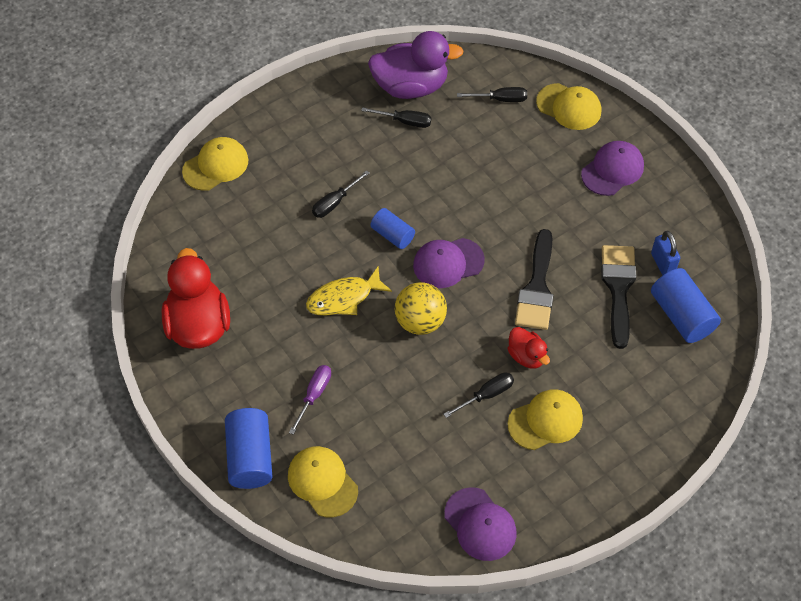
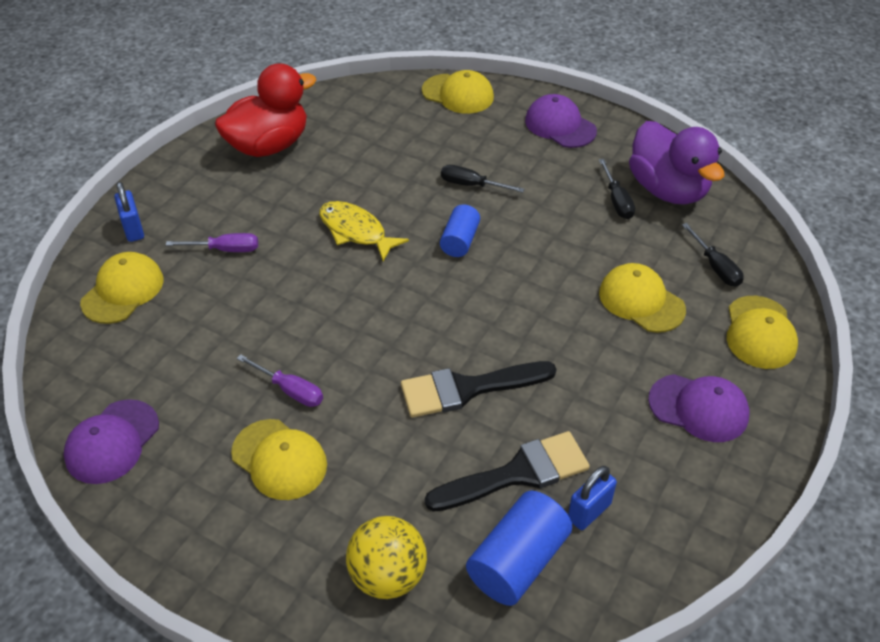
camera: 65 degrees right, 10 degrees down
blue cylinder [225,408,272,489] -> blue padlock [114,182,144,242]
yellow ball [395,282,447,335] -> yellow ball moved to [346,516,427,599]
purple cap [413,238,485,288] -> purple cap moved to [525,94,597,148]
black screwdriver [443,372,514,418] -> purple screwdriver [237,355,323,407]
red duck [507,327,550,369] -> none
none -> yellow cap [599,263,686,333]

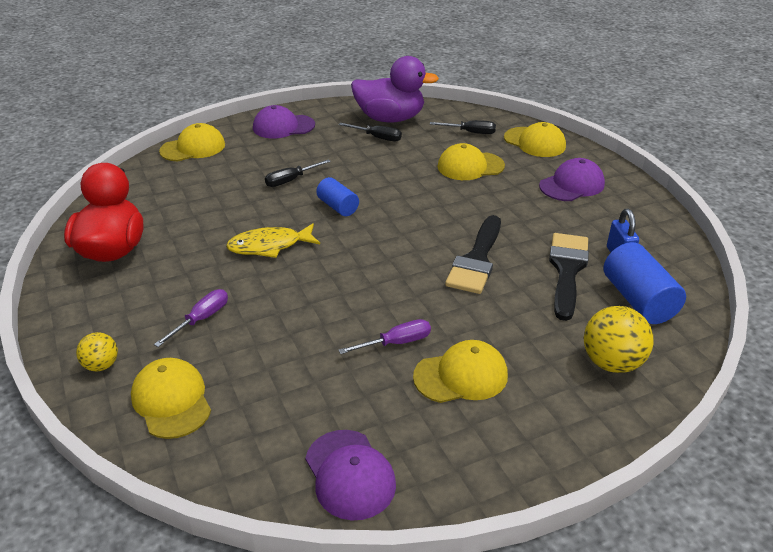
camera: 55 degrees left, 10 degrees down
blue padlock [114,182,144,242] -> yellow ball [76,332,118,371]

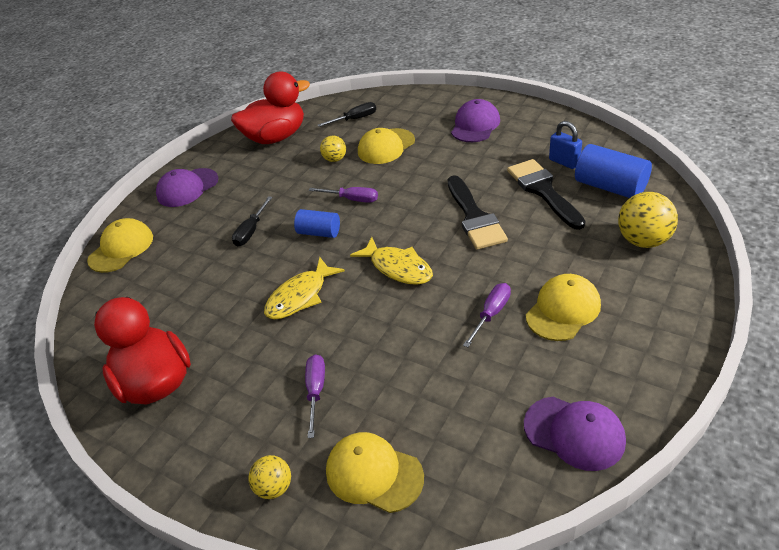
camera: 30 degrees left, 5 degrees up
black screwdriver [339,123,402,141] -> none
purple duck [351,56,439,122] -> red duck [231,72,310,144]
yellow cap [504,122,566,157] -> none
none -> purple screwdriver [309,187,378,203]
none -> yellow ball [320,136,346,162]
none -> yellow fish [350,237,433,285]

